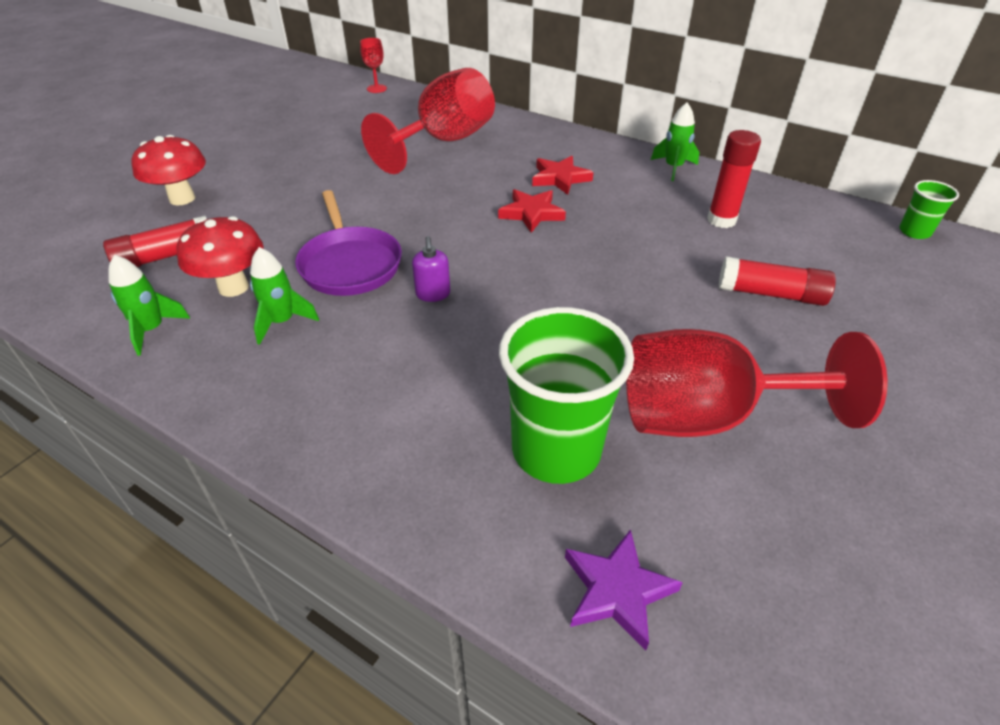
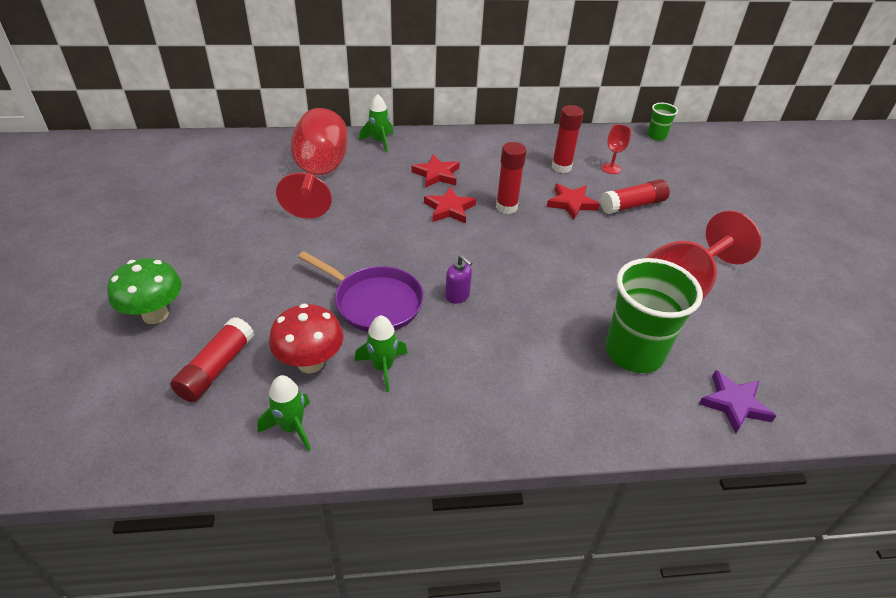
camera: 40 degrees left, 0 degrees up
red mushroom [131,135,206,206] -> green mushroom [107,258,182,324]
red goblet [360,38,387,93] -> red goblet moved to [602,125,631,174]
green rocket [651,103,699,181] -> green rocket moved to [359,94,393,152]
none -> red glue stick [496,142,527,214]
none -> red star [547,184,600,220]

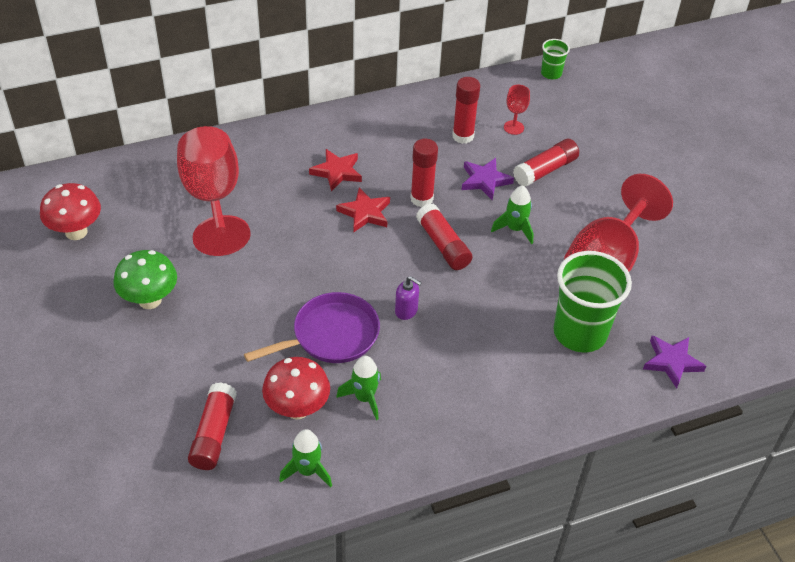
camera: 15 degrees left, 5 degrees up
green mushroom [107,258,182,324] -> green mushroom moved to [113,250,177,309]
purple pan [298,251,424,332] -> purple pan turned 45 degrees counterclockwise [244,292,380,363]
green rocket [359,94,393,152] -> green rocket moved to [491,185,534,244]
red star [547,184,600,220] -> purple star [461,158,514,200]
none -> red mushroom [40,183,101,240]
none -> red glue stick [416,203,472,270]

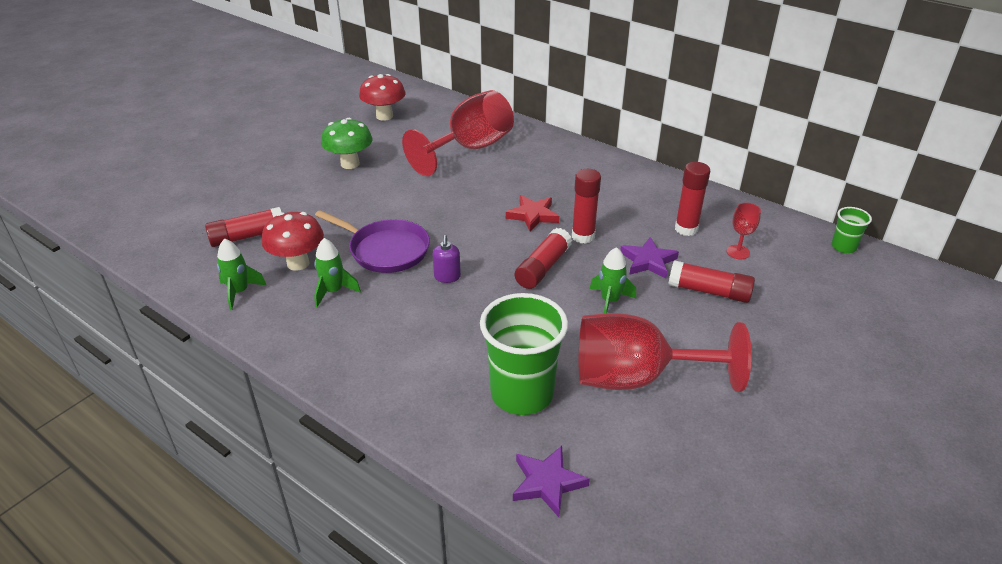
camera: 60 degrees right, 10 degrees down
red star [309,149,362,192] -> none

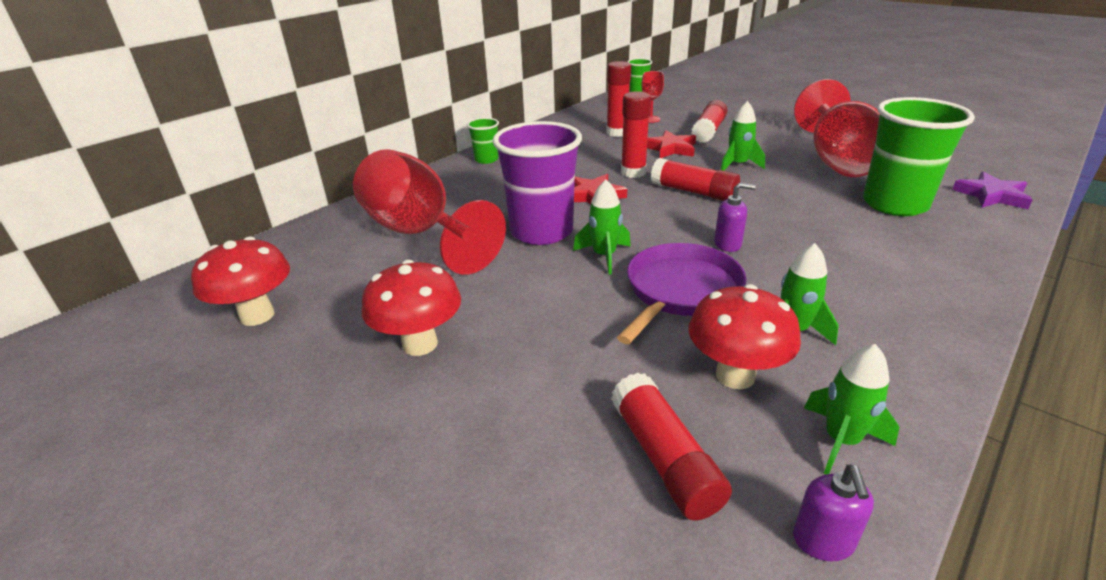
camera: 85 degrees left, 5 degrees down
green mushroom [321,118,372,169] -> red mushroom [362,260,461,356]
purple star [620,237,679,278] -> red star [647,130,696,158]
none -> green cup [467,118,499,164]
none -> purple cup [493,121,582,245]
none -> green rocket [573,180,631,275]
none -> purple soap dispenser [793,464,874,561]

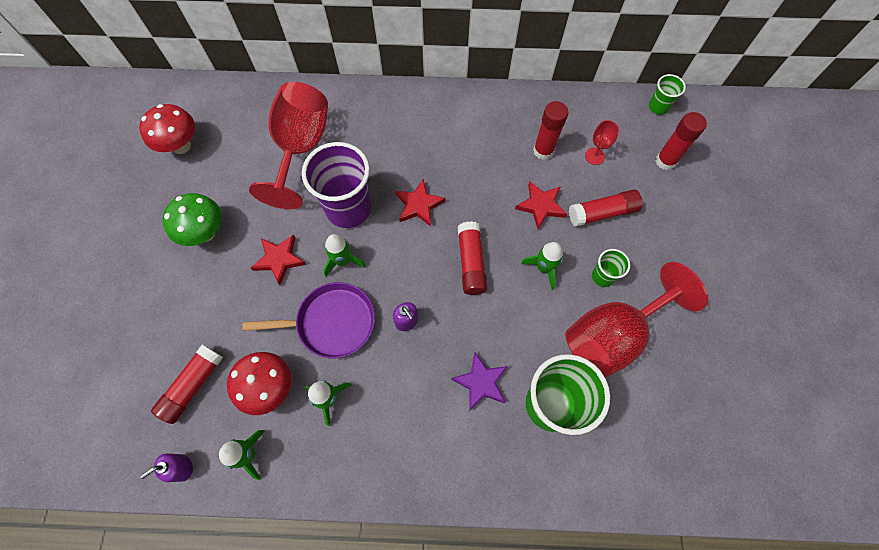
camera: 50 degrees right, 35 degrees up
red mushroom [362,260,461,356] -> green mushroom [162,193,222,246]
green cup [467,118,499,164] -> green cup moved to [592,249,630,287]
red glue stick [621,91,651,178] -> red glue stick moved to [656,112,707,170]
purple star [952,172,1033,209] -> purple star moved to [451,353,507,411]
none -> red star [251,234,306,285]

